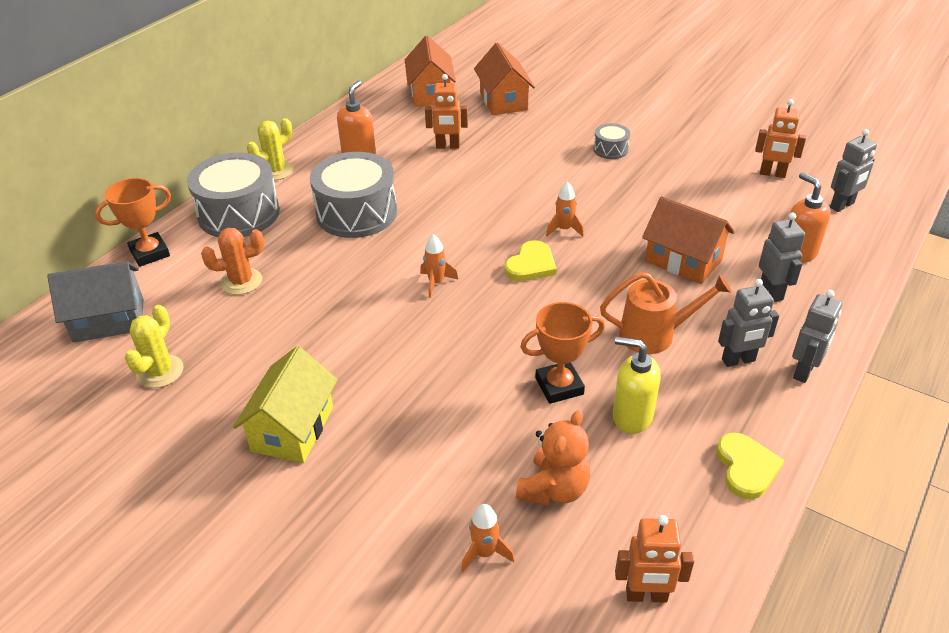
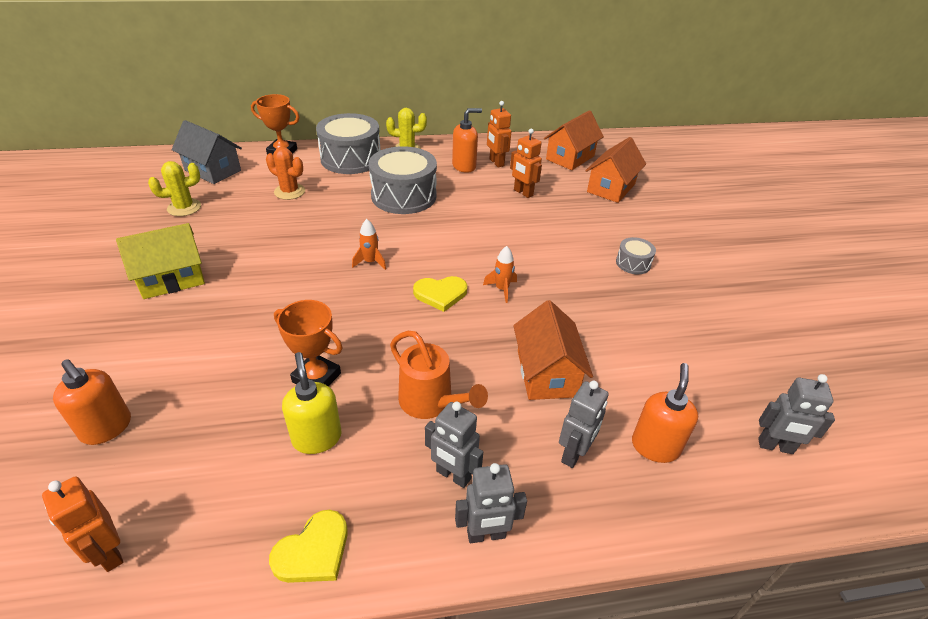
camera: 45 degrees right, 0 degrees up
orange rocket [461,504,515,572] -> orange soap dispenser [53,359,131,445]
orange teddy bear [516,410,590,506] -> none
orange robot [755,99,806,178] -> orange robot moved to [487,101,511,167]

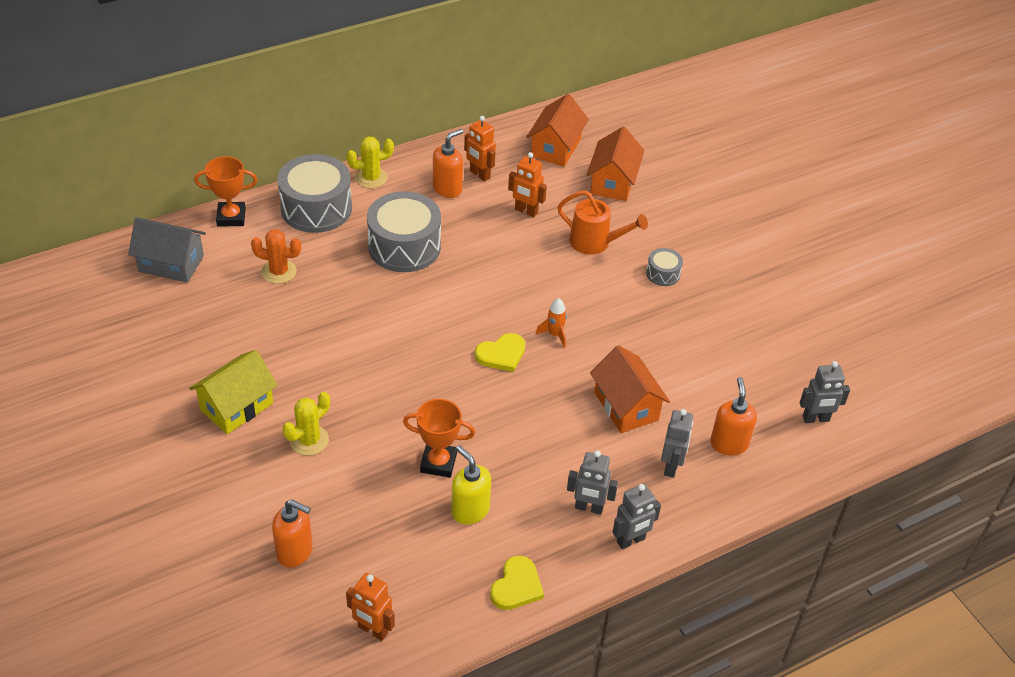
camera: 20 degrees left, 5 degrees up
yellow cactus [148,161,201,216] -> yellow cactus moved to [283,392,330,456]
orange rocket [352,219,386,270] -> none
orange watering can [390,331,488,419] -> orange watering can moved to [557,190,648,255]

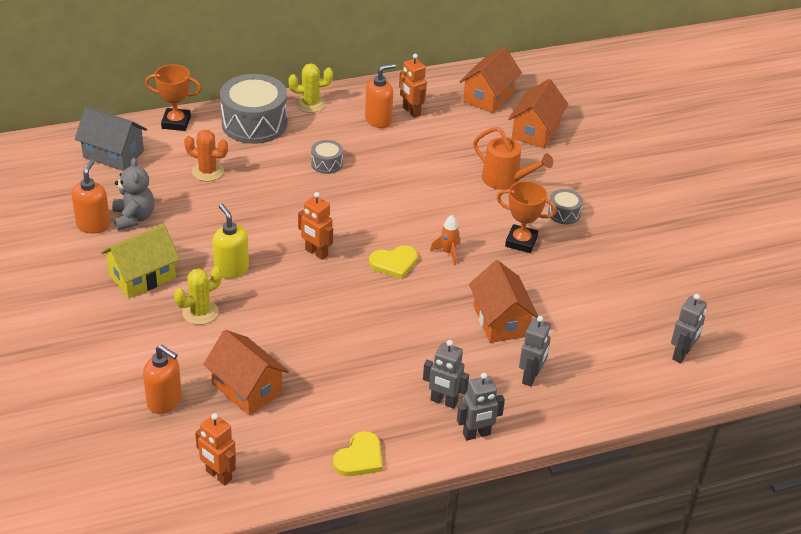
camera: 10 degrees right, 5 degrees down
grey drum [367,191,441,272] -> grey drum [311,140,343,174], size x0.47
orange trophy [403,399,475,478] -> orange trophy moved to [497,181,557,253]
yellow soap dispenser [451,445,491,525] -> yellow soap dispenser moved to [213,204,249,278]
orange robot [508,152,547,217] -> orange robot moved to [298,192,333,260]
orange soap dispenser [710,377,757,456] -> orange soap dispenser moved to [71,160,110,233]
grey robot [800,361,850,423] -> grey robot turned 60 degrees counterclockwise [671,294,707,363]
none -> grey teddy bear [113,158,155,231]
none -> orange house [203,330,289,415]

